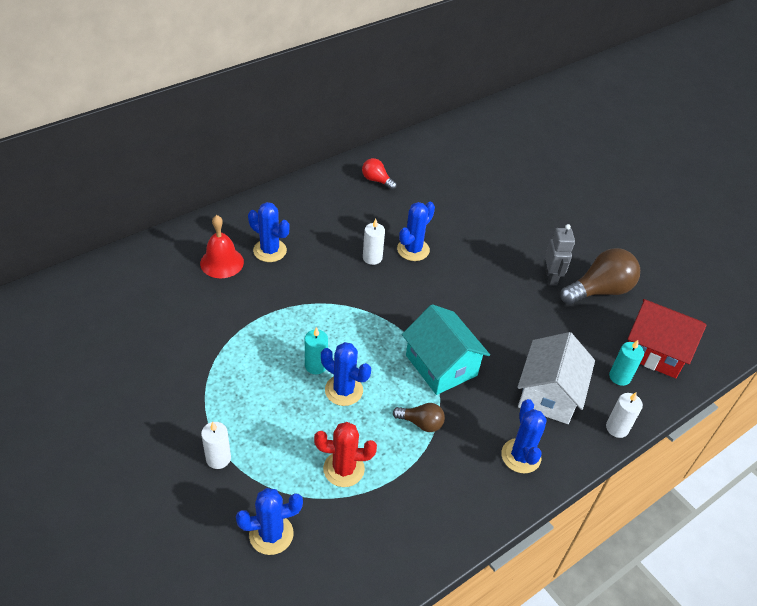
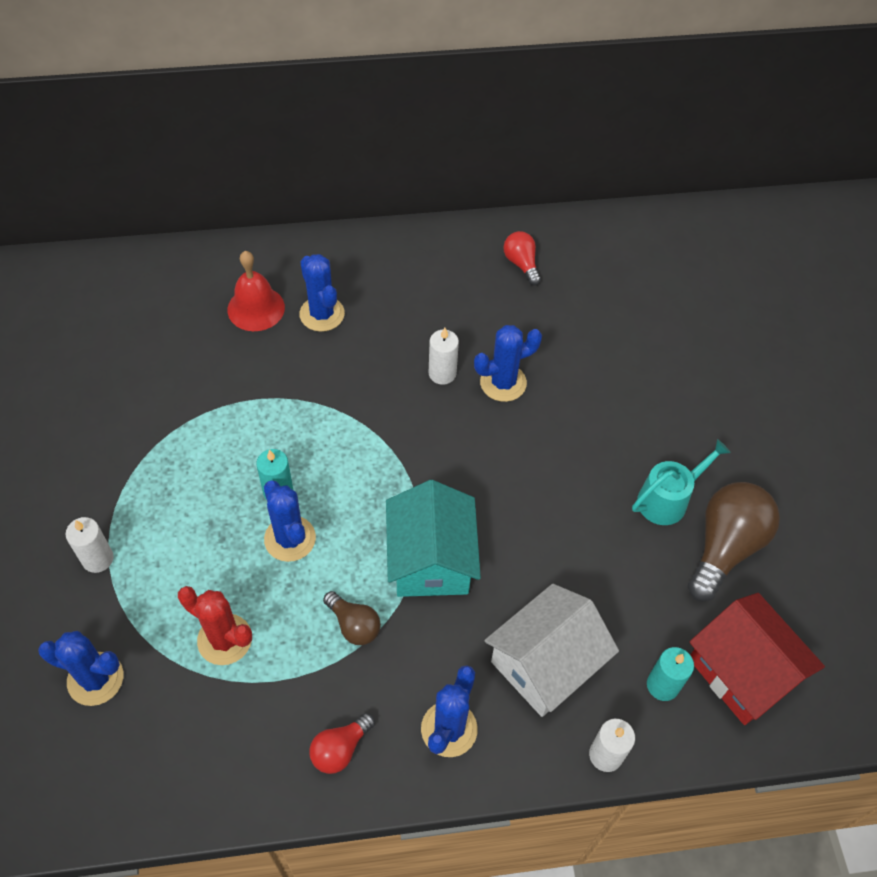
camera: 30 degrees right, 10 degrees up
grey robot [545,224,575,286] -> turquoise watering can [632,439,731,525]
brown light bulb [560,248,640,305] -> brown light bulb turned 60 degrees counterclockwise [688,482,780,602]
none -> red light bulb [309,713,375,774]

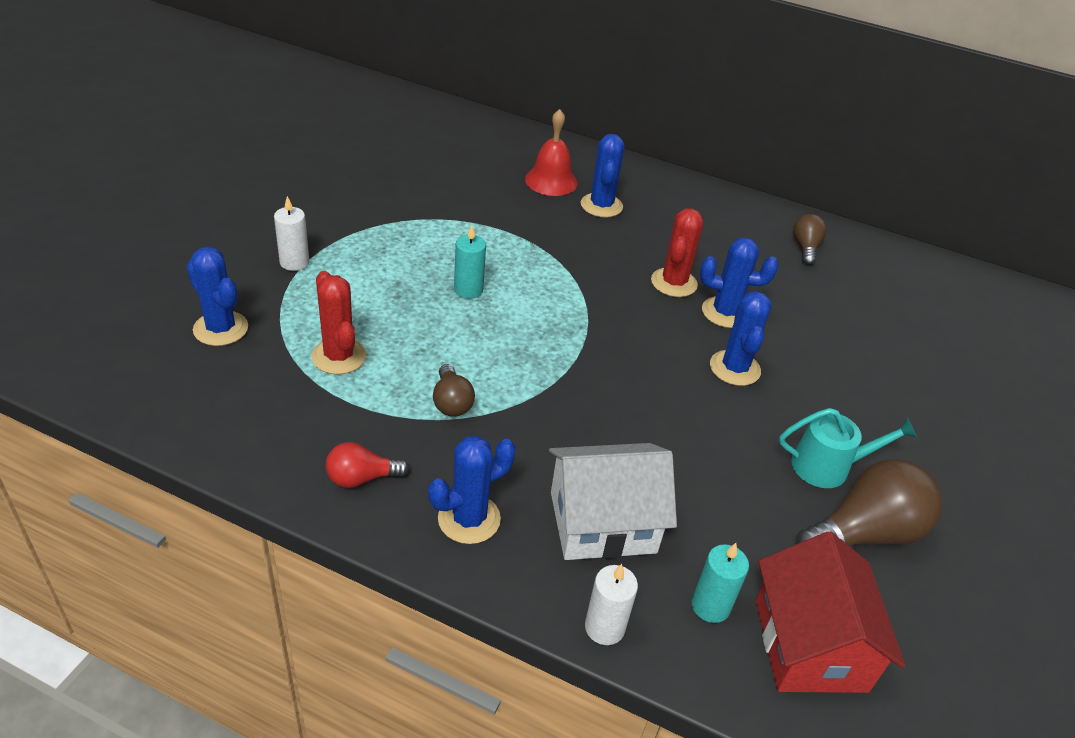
camera: 30 degrees right, 15 degrees down
blue cactus [264,480,316,562] -> blue cactus moved to [710,291,772,386]
turquoise house [386,480,481,597] -> none
white candle [429,328,459,385] -> red cactus [651,208,703,297]
red light bulb [503,231,541,286] -> brown light bulb [793,214,827,265]

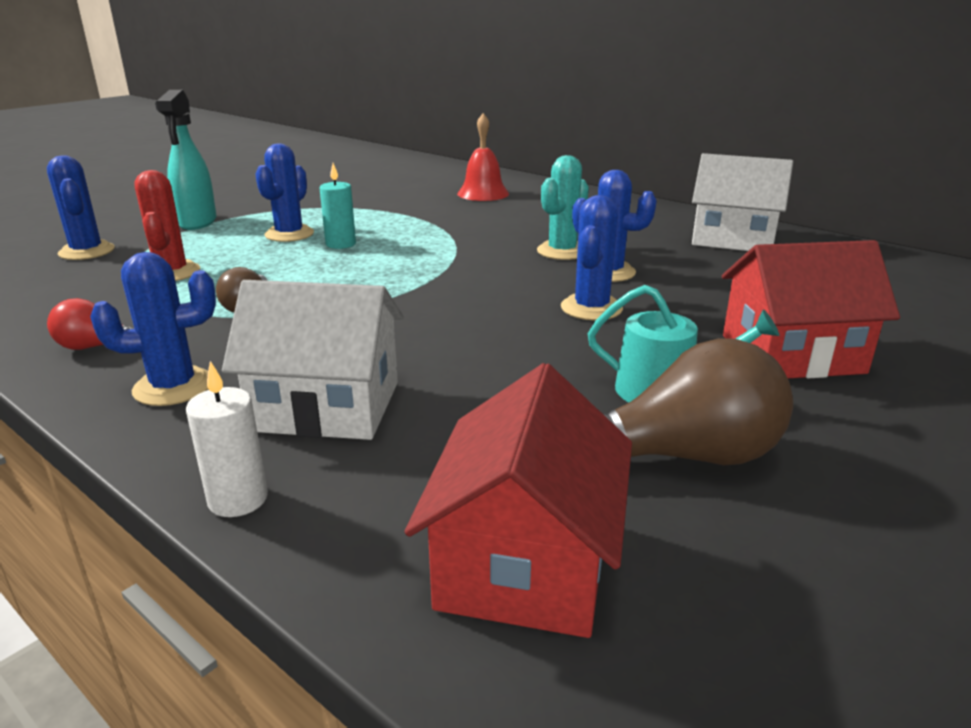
camera: 20 degrees right, 15 degrees down
white candle [274,196,309,271] -> turquoise spray bottle [155,90,216,230]
blue cactus [581,134,625,217] -> blue cactus moved to [255,143,314,242]
red cactus [651,208,703,297] -> turquoise cactus [537,155,589,260]
turquoise candle [692,543,749,623] -> none
brown light bulb [793,214,827,265] -> white house [692,153,793,251]
none -> red house [722,240,900,378]

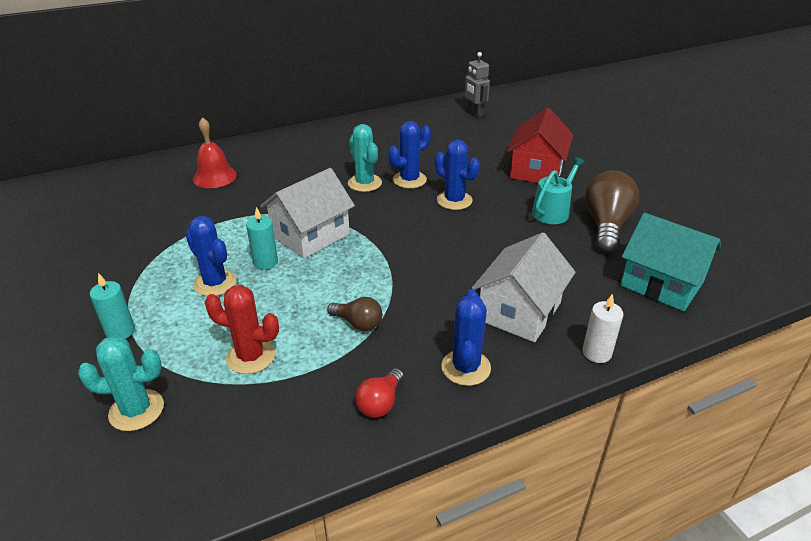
camera: 65 degrees left, 10 degrees up
blue cactus [47,155,115,260] -> turquoise cactus [78,336,164,431]
turquoise spray bottle [155,90,216,230] -> turquoise candle [90,273,135,339]
red house [404,363,632,638] -> turquoise house [620,213,722,312]
white house [692,153,793,251] -> white house moved to [260,168,355,258]
none -> grey robot [464,52,490,118]

